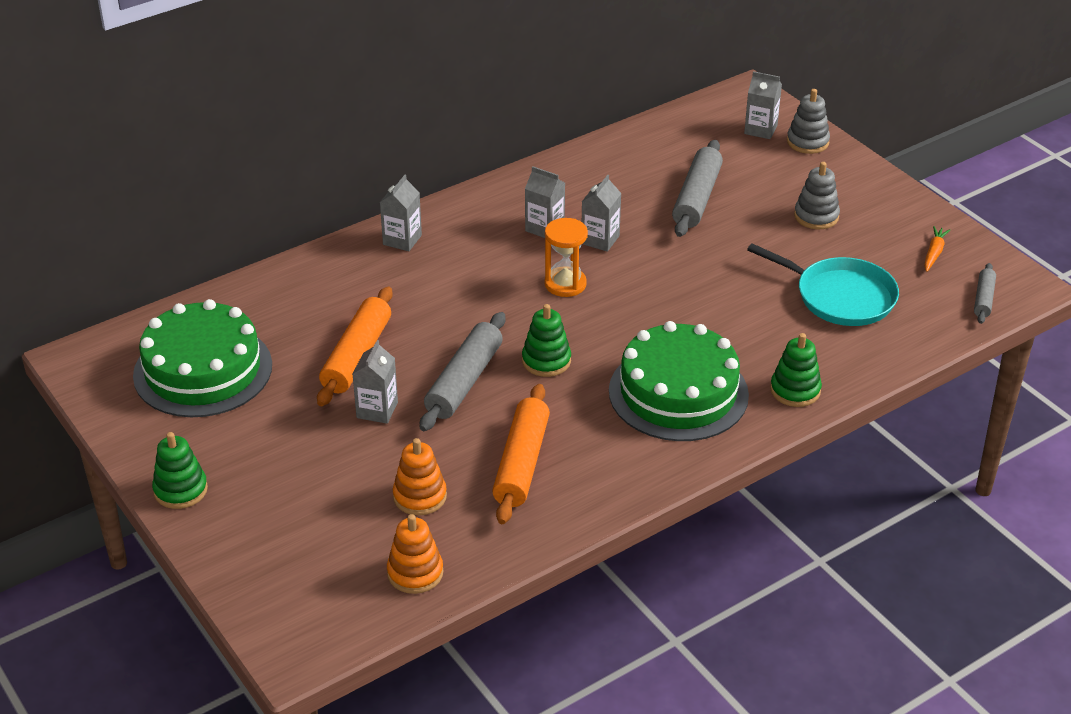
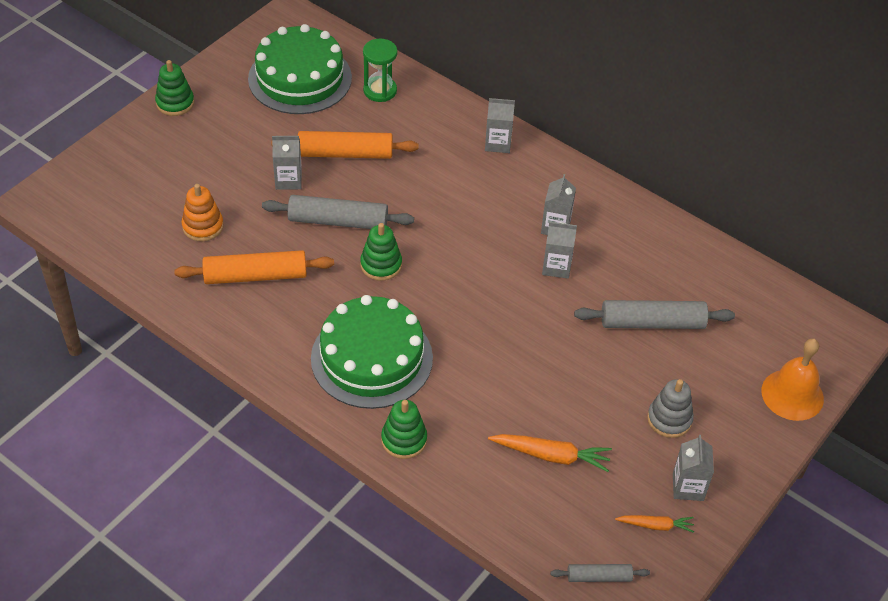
camera: 70 degrees right, 10 degrees up
orange stacking toy [387,514,443,594] -> none
orange hourglass [545,218,588,297] -> none
grey carton [744,71,782,139] -> grey carton moved to [673,435,714,501]
turquoise pan [747,243,899,326] -> orange carrot [488,434,612,472]
grey stacking toy [787,89,830,154] -> orange bell [761,339,824,421]
none -> green hourglass [363,39,397,102]

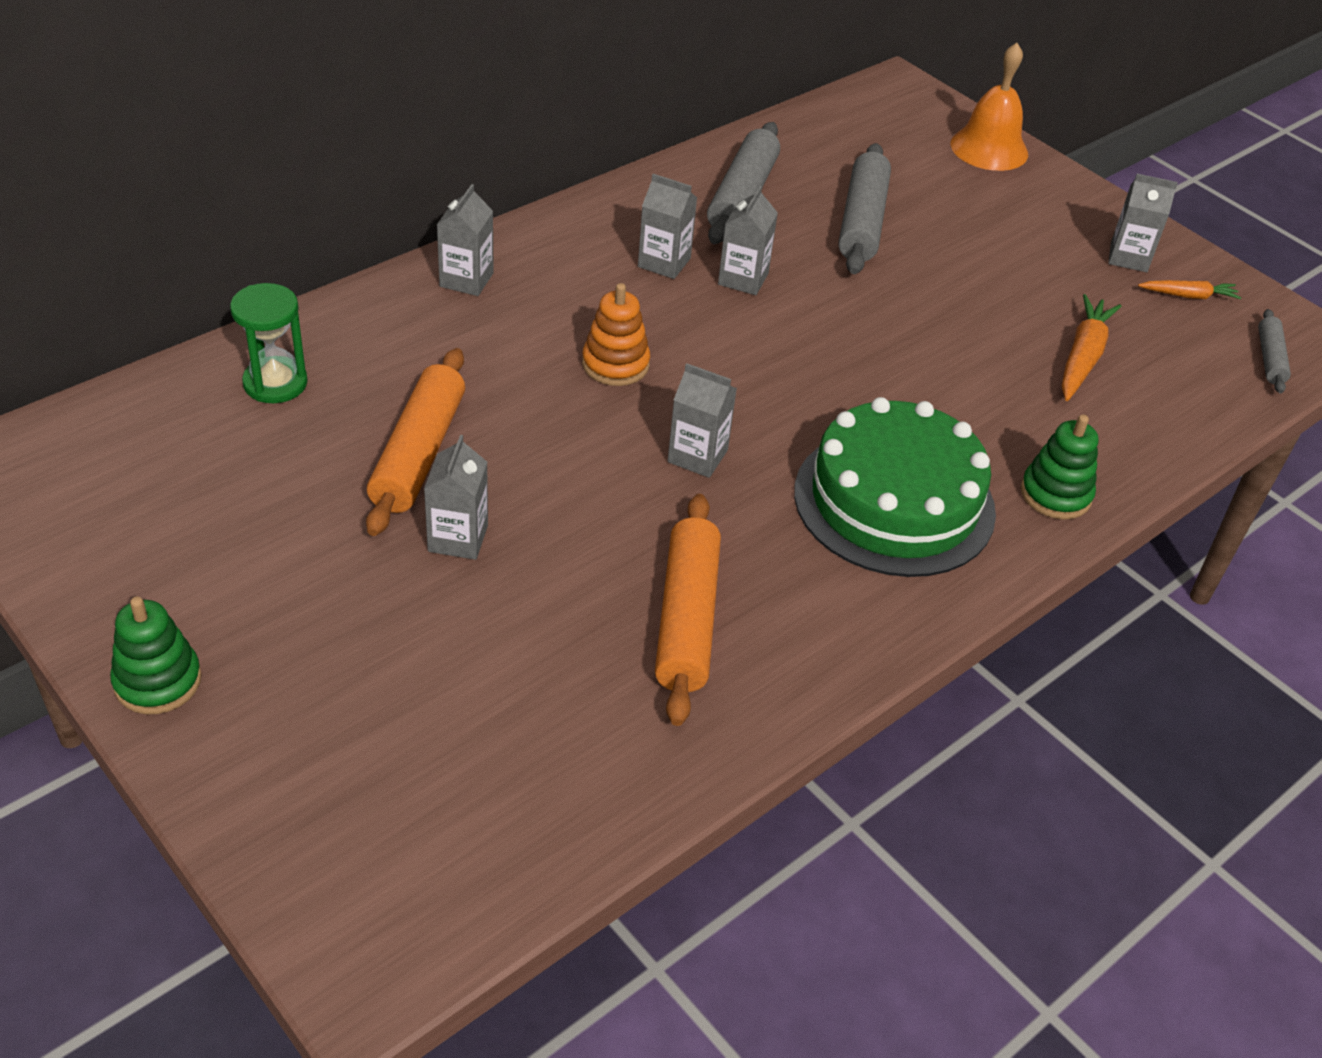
camera: 80 degrees left, 5 degrees down
orange stacking toy [182,184,224,241] -> orange stacking toy moved to [582,283,650,386]
green cake [248,24,352,114] -> none
grey rolling pin [262,195,414,229] -> grey rolling pin moved to [707,122,780,244]
green stacking toy [360,223,402,281] -> grey carton [668,363,737,478]
orange carrot [615,515,694,533] -> orange carrot turned 75 degrees clockwise [1138,280,1241,299]
grey stacking toy [647,379,694,438] -> none

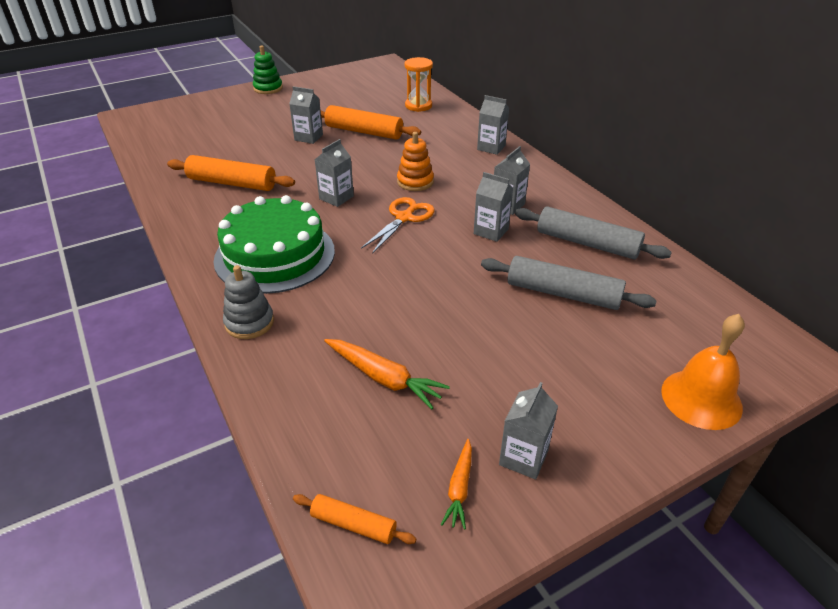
camera: 105 degrees right, 5 degrees down
green hourglass [230,283,308,403] -> orange hourglass [405,57,433,112]
green stacking toy [1021,415,1098,519] -> grey stacking toy [223,265,274,339]
grey rolling pin [1258,309,1291,393] -> orange rolling pin [293,494,416,544]
none -> orange scissors [361,197,435,254]

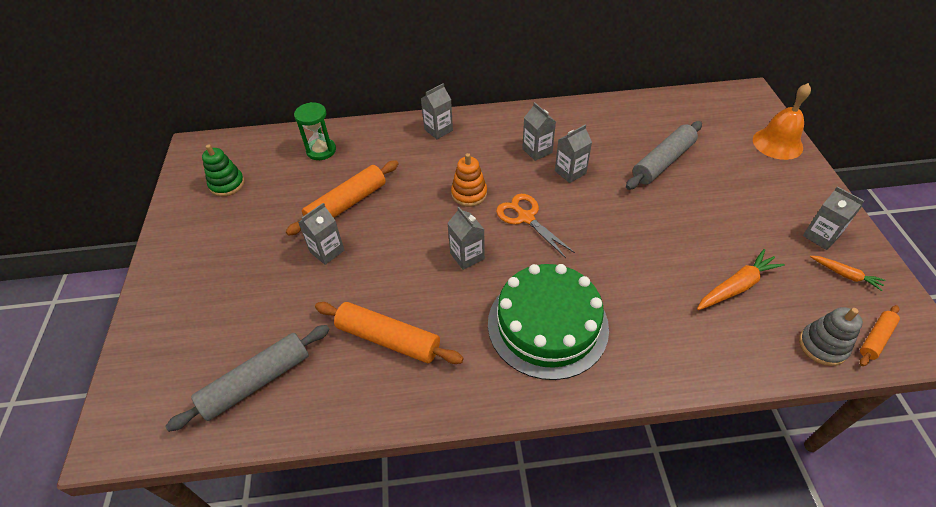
camera: 65 degrees left, 10 degrees up
orange rolling pin [167,155,295,191] -> orange rolling pin turned 75 degrees clockwise [315,302,464,364]
grey stacking toy [223,265,274,339] -> grey stacking toy moved to [799,307,863,366]
green stacking toy [253,46,283,94] -> green stacking toy moved to [202,144,245,197]
orange hourglass [405,57,433,112] -> green hourglass [294,102,336,160]
grey rolling pin [515,206,672,260] -> grey rolling pin moved to [165,325,330,432]

